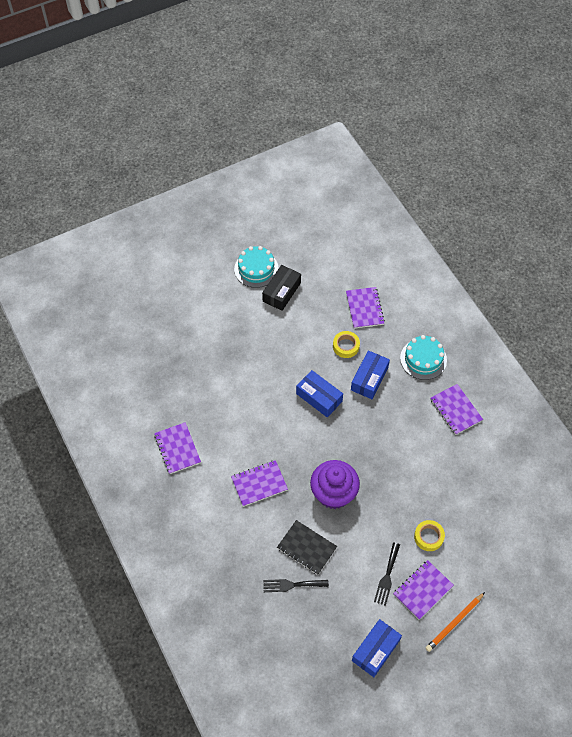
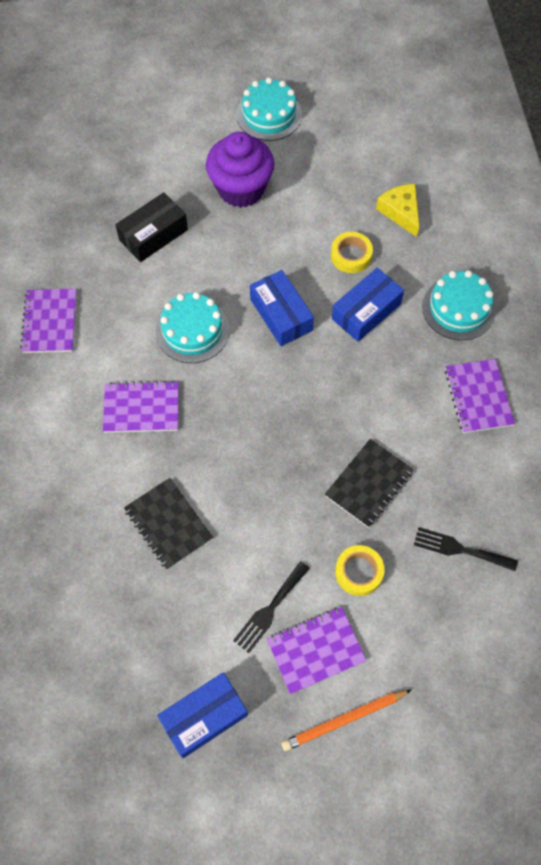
camera: 20 degrees right, 5 degrees up
black box [262,265,301,311] -> black box moved to [115,192,188,262]
black fork [263,579,329,592] -> black fork moved to [414,527,518,571]
purple cupcake [310,460,360,509] -> purple cupcake moved to [206,132,274,208]
purple notebook [346,287,385,329] -> yellow cheese [376,184,419,237]
none -> turquoise cake [156,292,230,363]
none -> black notebook [325,439,414,528]

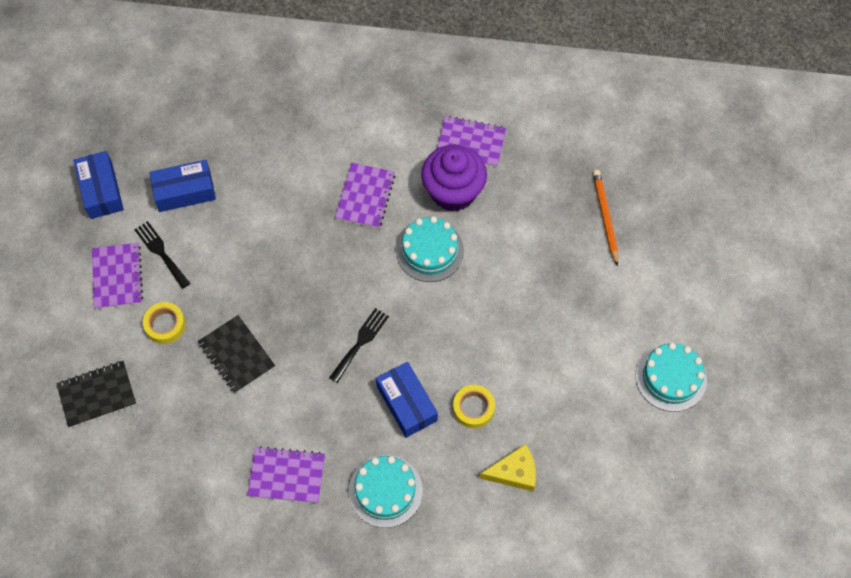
camera: 105 degrees right, 0 degrees up
black box [115,192,188,262] -> none
black notebook [124,478,213,570] -> black notebook moved to [56,361,136,428]
purple cupcake [206,132,274,208] -> purple cupcake moved to [421,145,487,212]
blue box [250,270,314,346] -> blue box moved to [149,160,216,212]
orange pencil [281,689,412,751] -> orange pencil moved to [593,170,618,266]
black fork [414,527,518,571] -> black fork moved to [329,308,389,383]

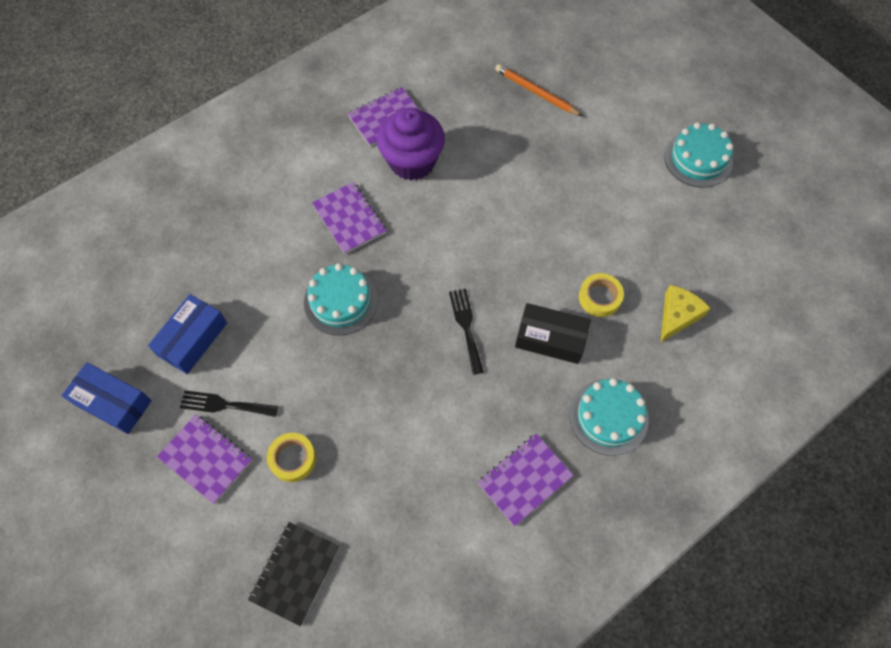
camera: 45 degrees left, 0 degrees up
black notebook [198,315,275,394] -> none
blue box [376,362,438,438] -> black box [515,303,591,364]
turquoise cake [396,216,464,282] -> turquoise cake moved to [304,263,378,335]

